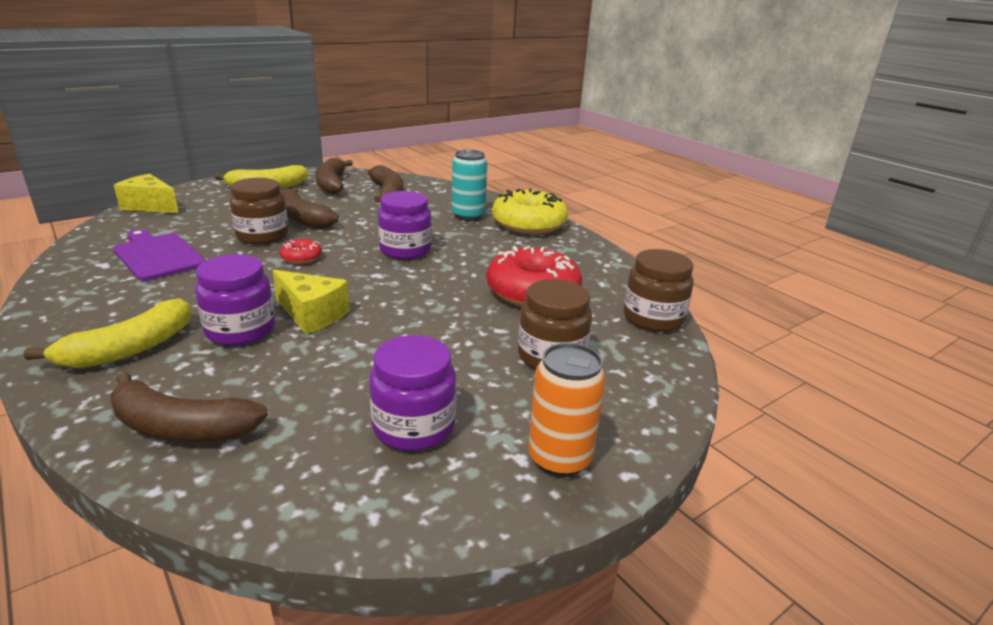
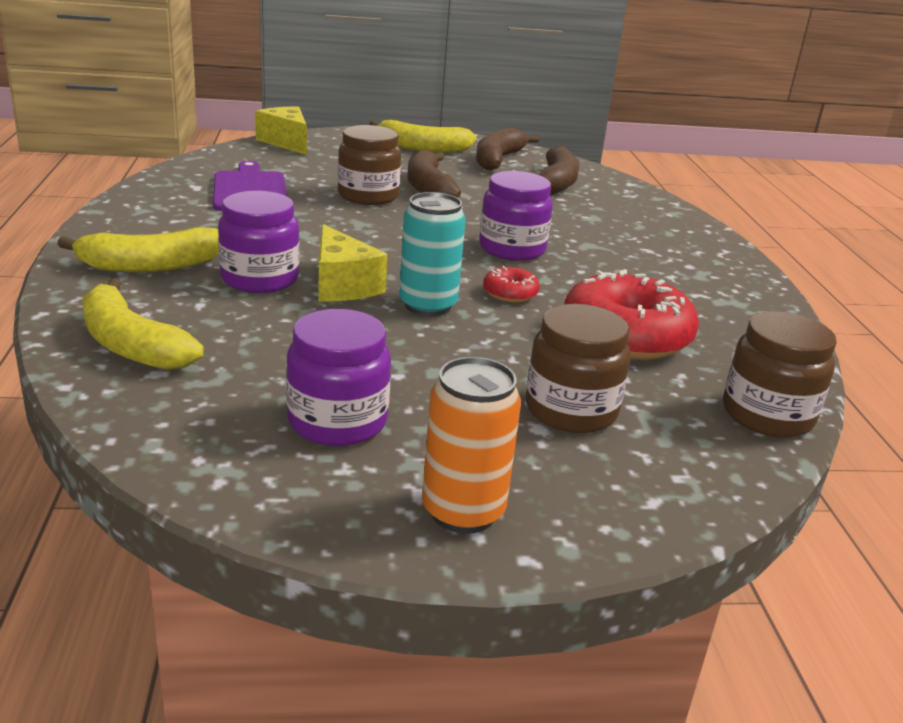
camera: 30 degrees right, 0 degrees up
brown banana [111,372,268,442] -> yellow banana [82,278,204,370]
red donut [280,239,322,264] -> red donut moved to [483,266,540,303]
turquoise can [452,150,487,221] -> turquoise can moved to [399,192,466,316]
yellow donut [492,188,568,234] -> none

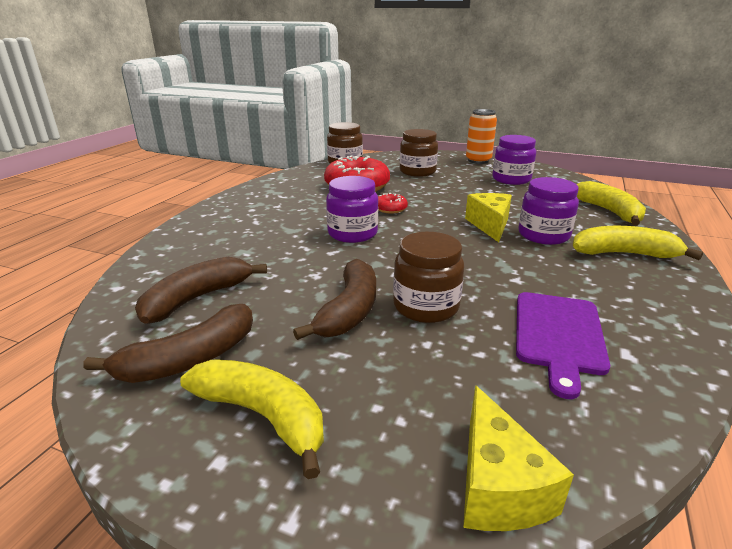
camera: 150 degrees left, 0 degrees up
turquoise can [399,192,466,316] -> none

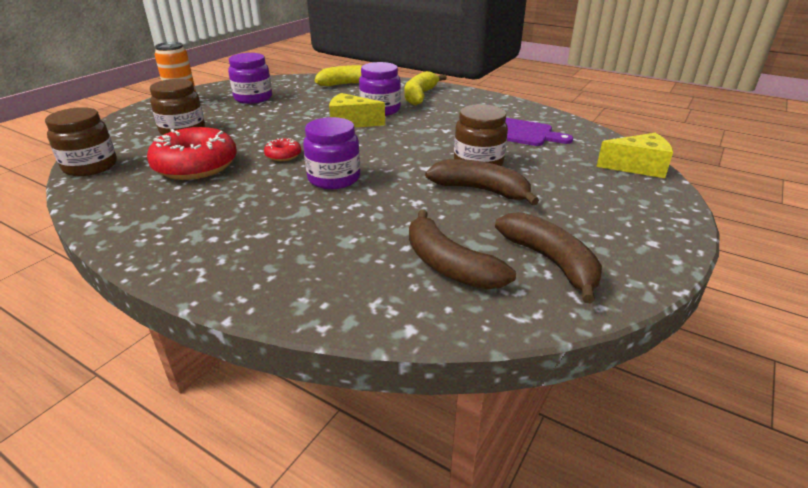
camera: 80 degrees left, 5 degrees up
yellow banana [180,360,324,479] -> none

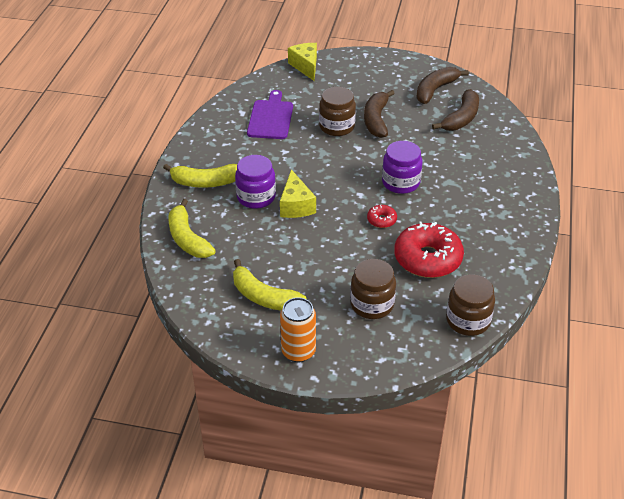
camera: 110 degrees left, 10 degrees up
purple jar [228,53,272,104] -> yellow banana [233,259,307,310]

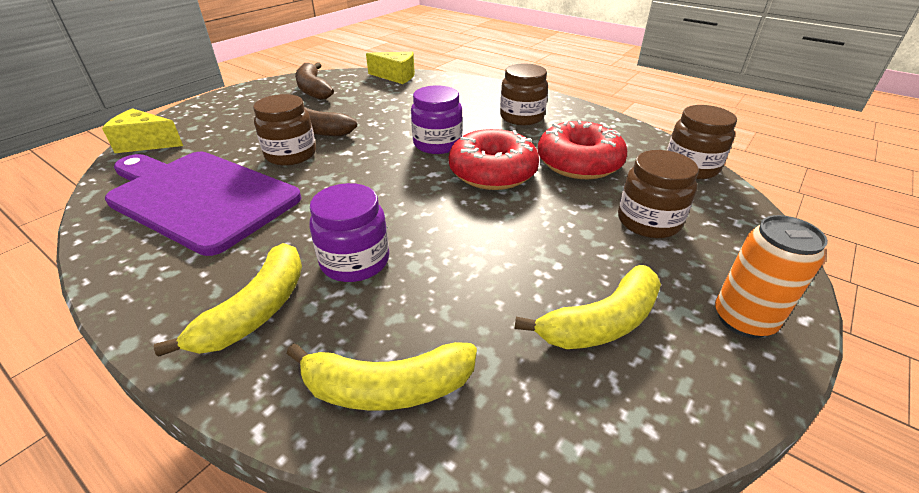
camera: 65 degrees left, 5 degrees down
purple cutting board [247,90,293,139] -> purple cutting board [105,152,301,256], size x1.71
yellow cheese [280,169,316,218] -> yellow cheese moved to [366,52,415,84]
red donut [367,204,397,228] -> red donut [449,129,539,190], size x2.19
brown banana [432,89,479,131] -> none
none -> brown jar [500,64,548,125]

